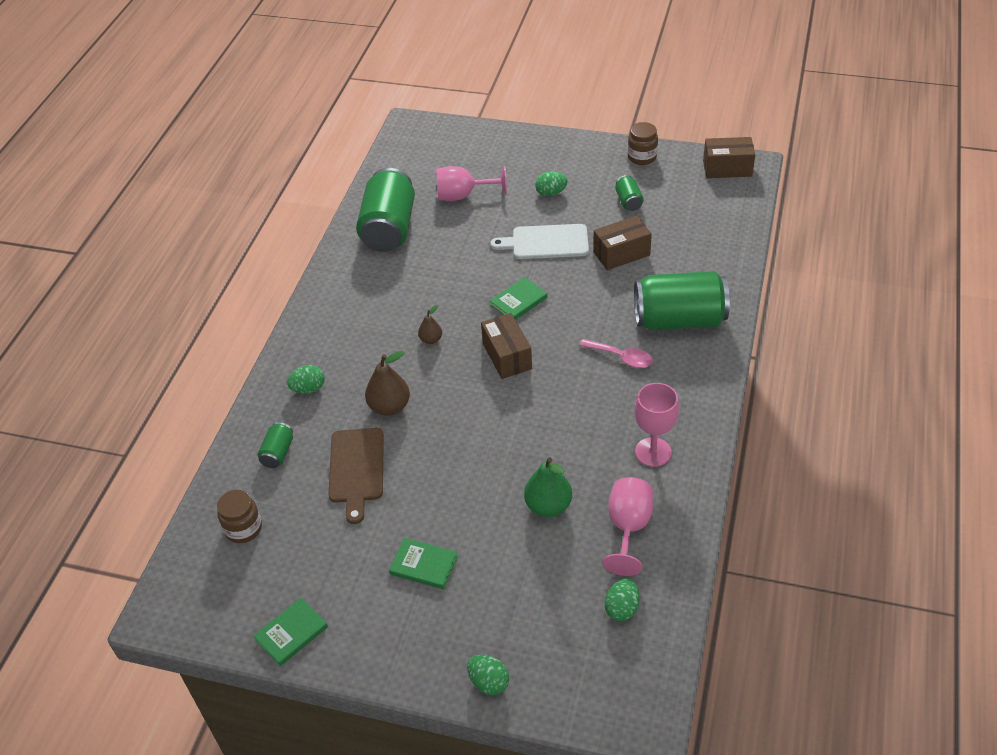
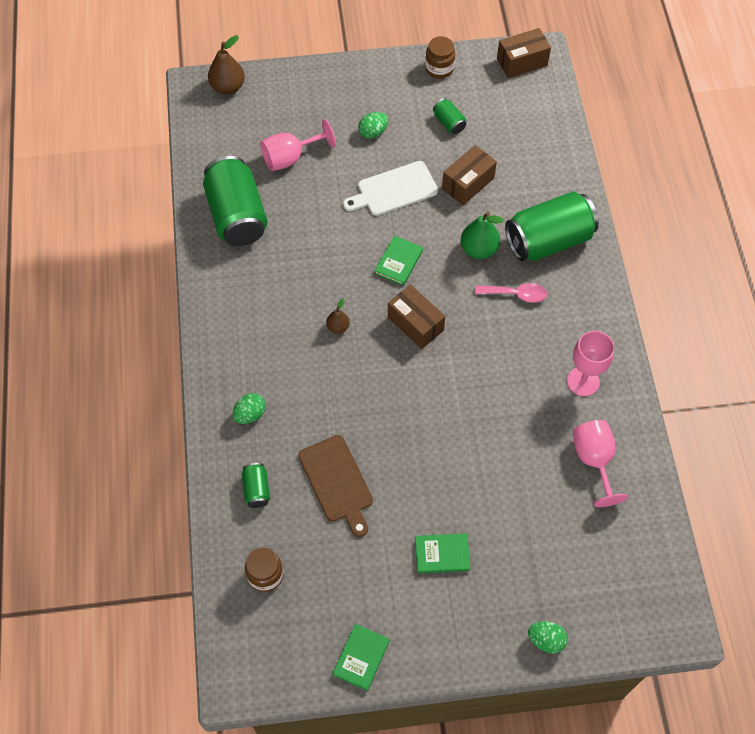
camera: 25 degrees left, 15 degrees up
brown pear [365,351,410,416] -> brown pear moved to [208,35,245,95]
green pear [524,457,572,517] -> green pear moved to [461,212,504,259]
green egg [604,579,639,621] -> none

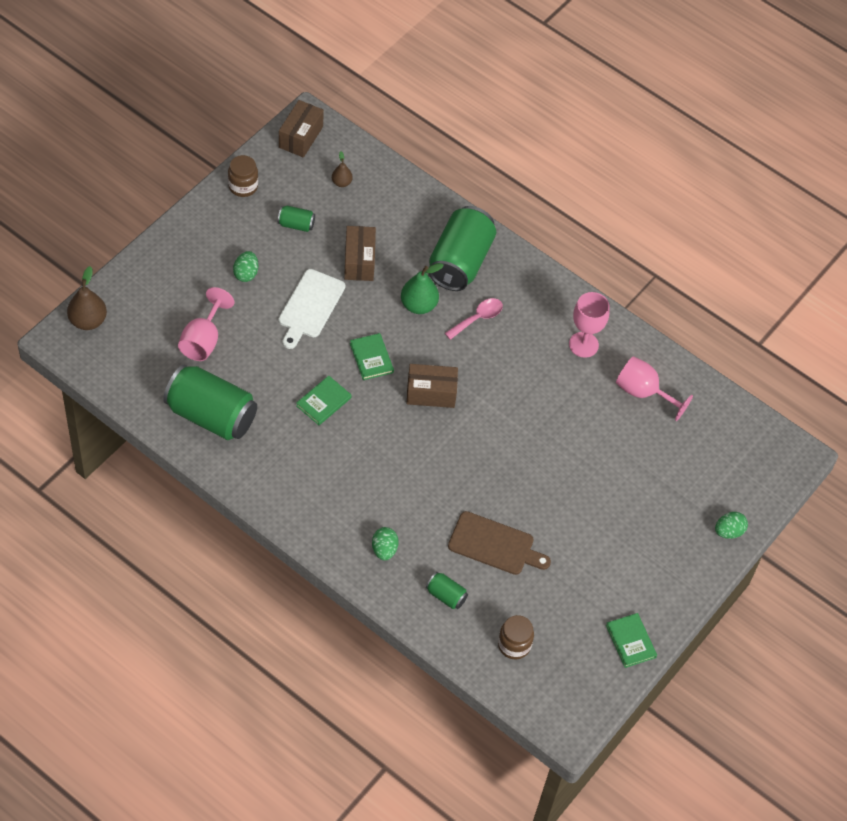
camera: 50 degrees left, 5 degrees down
brown pear [326,298,350,334] -> brown pear moved to [332,152,353,187]
green book [415,533,470,573] -> green book moved to [296,376,352,425]

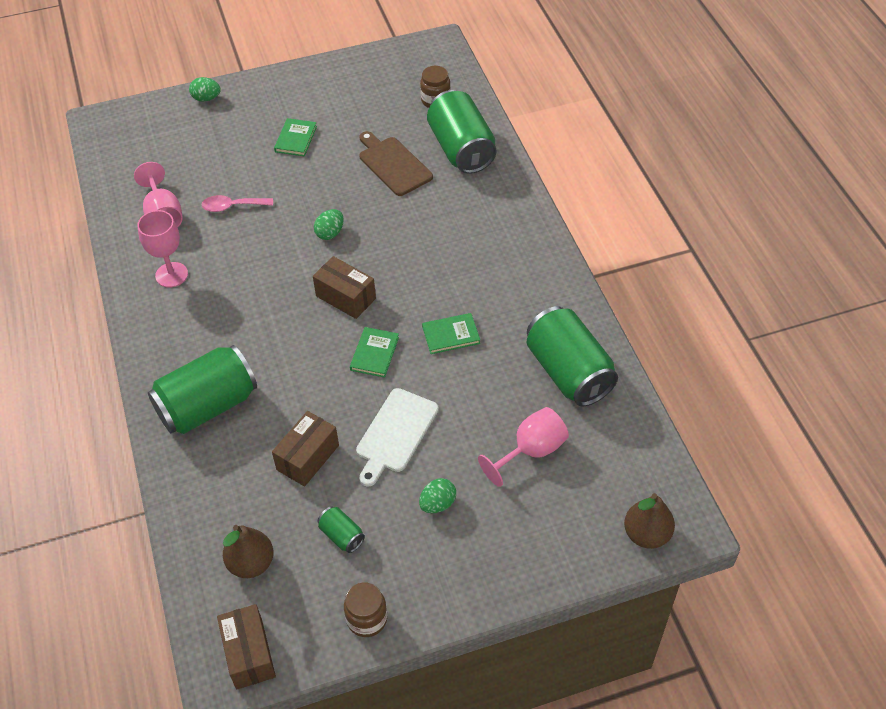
camera: 140 degrees left, 5 degrees down
brown box [279,100,324,158] -> brown box turned 75 degrees counterclockwise [217,604,276,690]
white cutting board [279,269,345,349] -> white cutting board turned 150 degrees clockwise [356,388,439,487]
brown pear [332,152,353,187] -> brown pear [223,525,274,578], size x1.75
green egg [372,527,399,560] -> green egg moved to [314,209,344,240]
green pear [401,263,443,314] -> none
green can [426,572,468,609] -> green can [427,90,496,174], size x2.27
pink spoon [445,298,503,340] -> pink spoon moved to [201,195,273,212]
green book [606,613,657,668] -> green book moved to [274,118,317,156]

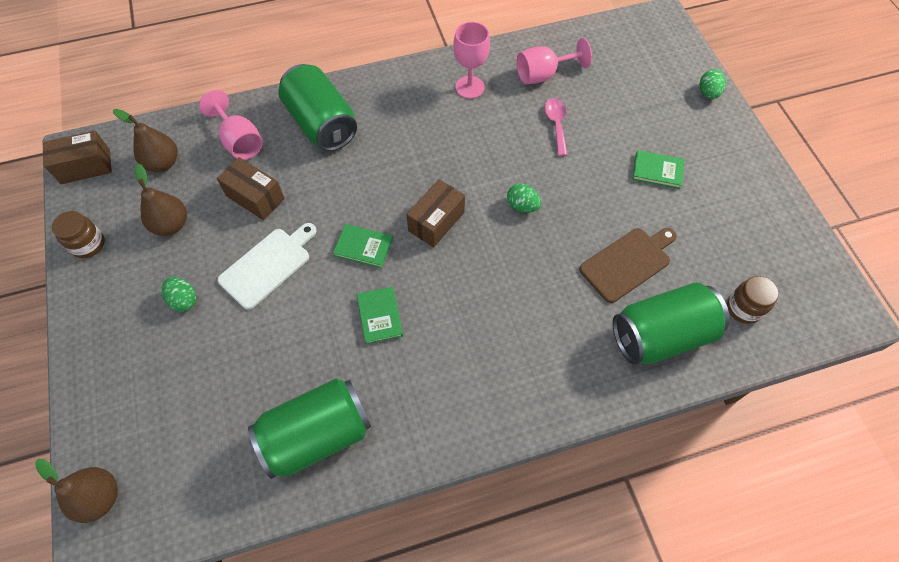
camera: 90 degrees right, 10 degrees up
green can [317,506,365,553] -> brown pear [135,163,187,236]
white cutting board [356,388,439,487] -> white cutting board turned 105 degrees clockwise [217,223,317,310]
pink goblet [478,407,569,487] -> pink goblet moved to [199,90,263,160]

